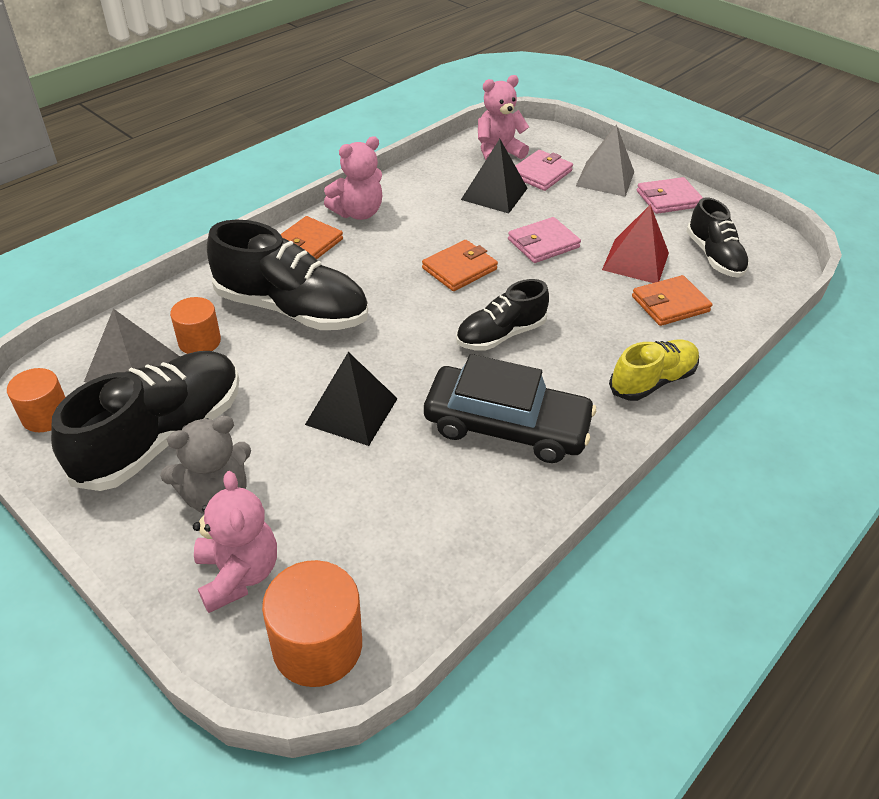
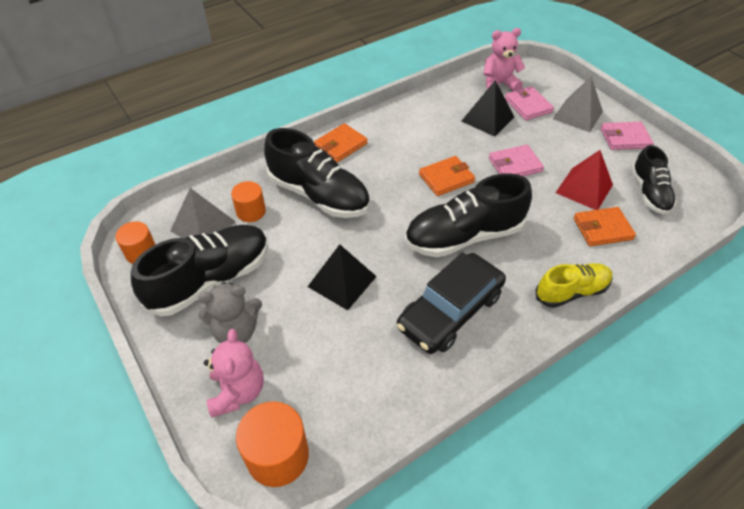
camera: 15 degrees right, 5 degrees up
pink teddy bear [324,136,382,220] -> none
black car [424,354,596,463] -> black car turned 105 degrees clockwise [397,252,506,354]
black shoe [456,279,549,351] -> black shoe [405,173,532,257], size x1.65
pink wallet [516,150,573,191] -> pink wallet turned 75 degrees counterclockwise [505,86,554,120]

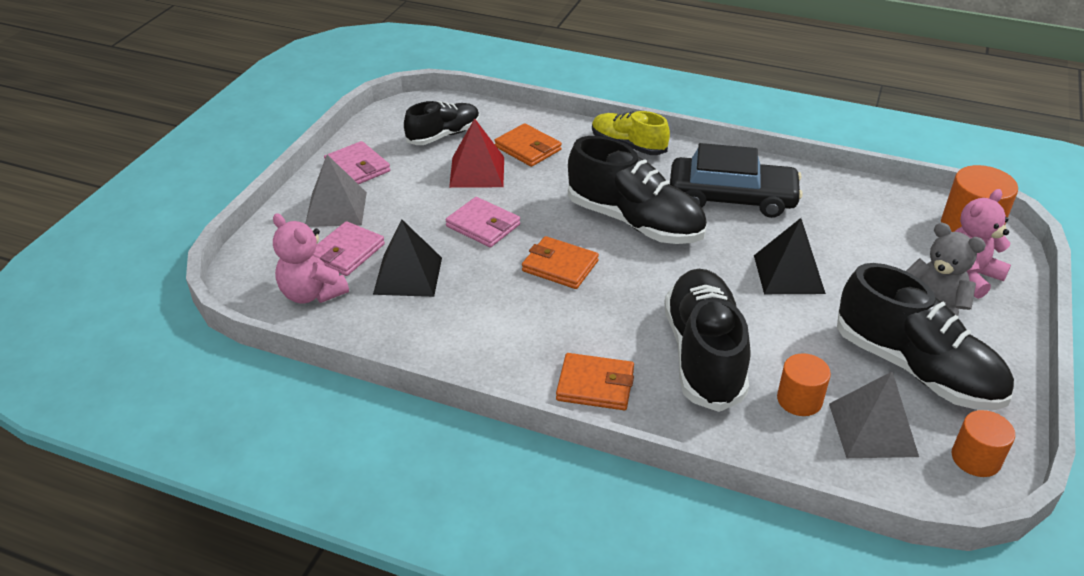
camera: 125 degrees left, 10 degrees down
black shoe [131,225,269,316] -> black shoe turned 150 degrees counterclockwise [837,263,1014,410]

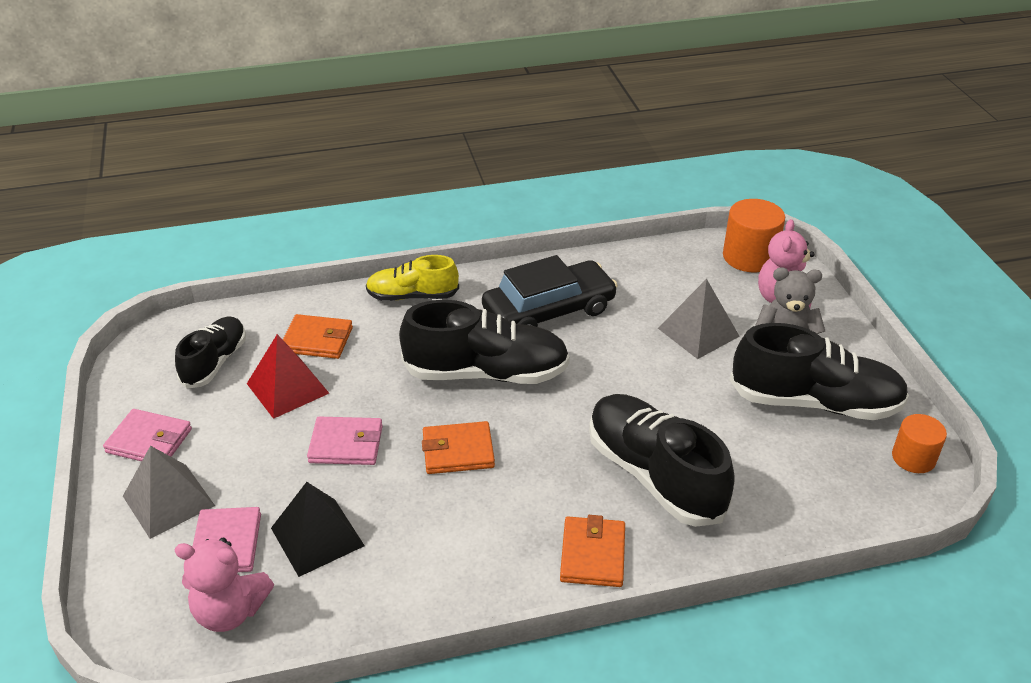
camera: 35 degrees left, 0 degrees up
orange wallet [556,353,634,410] -> orange wallet turned 60 degrees counterclockwise [560,515,625,587]
black pyramid [754,218,826,294] -> none
orange cylinder [777,353,831,416] -> none
grey pyramid [829,371,919,458] -> grey pyramid moved to [658,279,740,359]

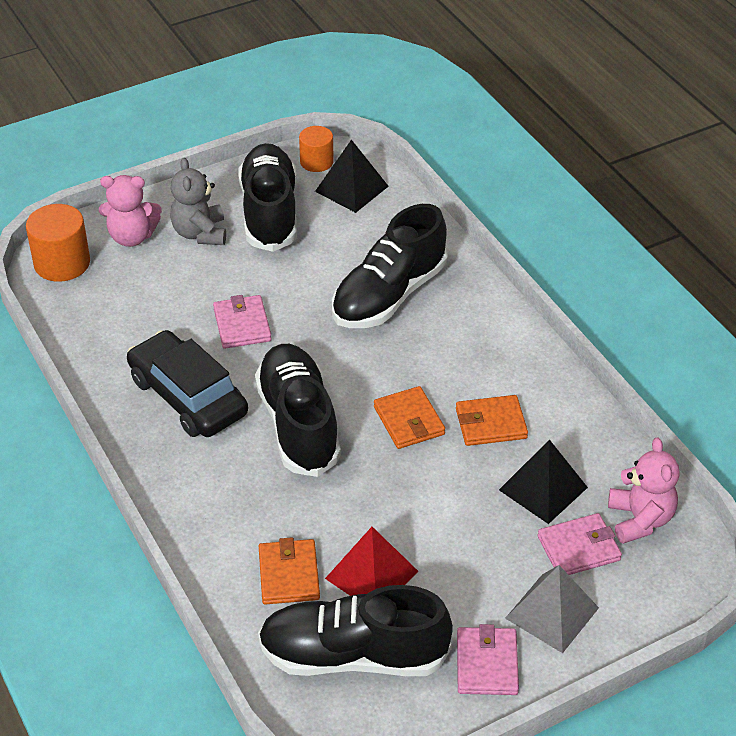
camera: 105 degrees left, 5 degrees up
black shoe [175,317,246,389] -> black shoe [258,585,453,676], size x1.65
pink wallet [307,417,383,465] -> pink wallet moved to [213,295,272,349]
yellow shoe [366,255,459,301] -> none
orange wallet [560,515,625,587] -> orange wallet moved to [456,395,528,446]
grey pyramid [658,279,740,359] -> none
none -> black pyramid [315,140,389,213]

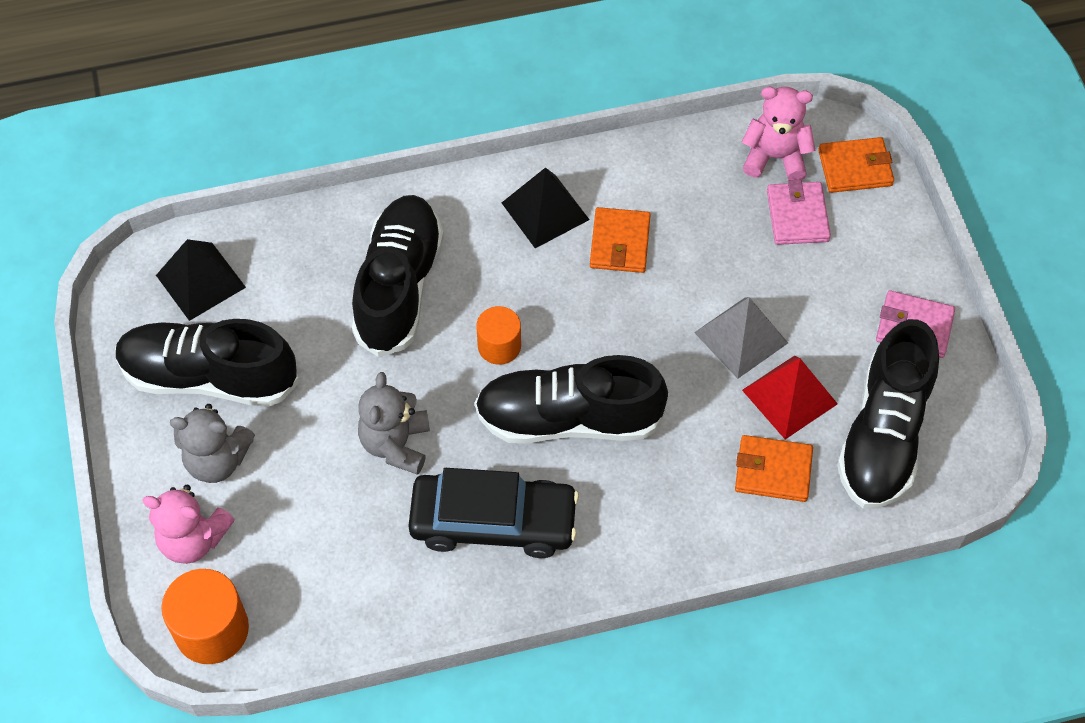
camera: 75 degrees left, 15 degrees up
pink teddy bear [99,175,162,247] -> pink teddy bear turned 90 degrees clockwise [142,485,235,564]
black car [127,330,248,437] -> black car turned 150 degrees counterclockwise [408,468,579,558]
pink wallet [213,295,272,349] -> grey teddy bear [358,372,430,475]
orange cylinder [299,126,334,172] -> orange cylinder moved to [476,306,521,365]
black shoe [332,204,448,328] -> black shoe turned 135 degrees counterclockwise [352,195,444,357]
orange wallet [374,386,445,449] -> orange wallet moved to [818,137,894,193]
black pyramid [499,439,588,524] -> black pyramid moved to [502,167,589,248]
grey pyramid [505,565,599,653] -> grey pyramid moved to [694,297,788,379]

